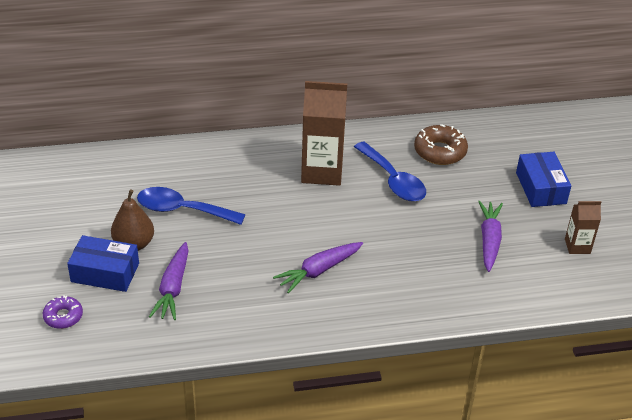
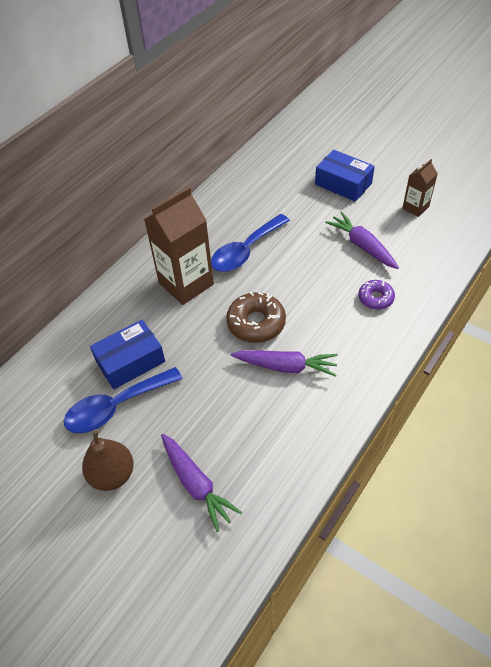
camera: 40 degrees left, 10 degrees up
purple donut [43,295,83,329] -> purple donut moved to [359,280,395,310]
blue box [67,235,139,292] -> blue box moved to [90,320,165,389]
purple carrot [273,242,363,293] -> purple carrot turned 90 degrees counterclockwise [231,350,338,377]
blue spoon [354,142,426,202] -> blue spoon turned 120 degrees clockwise [211,214,290,272]
brown donut [414,124,468,165] -> brown donut moved to [226,292,286,343]

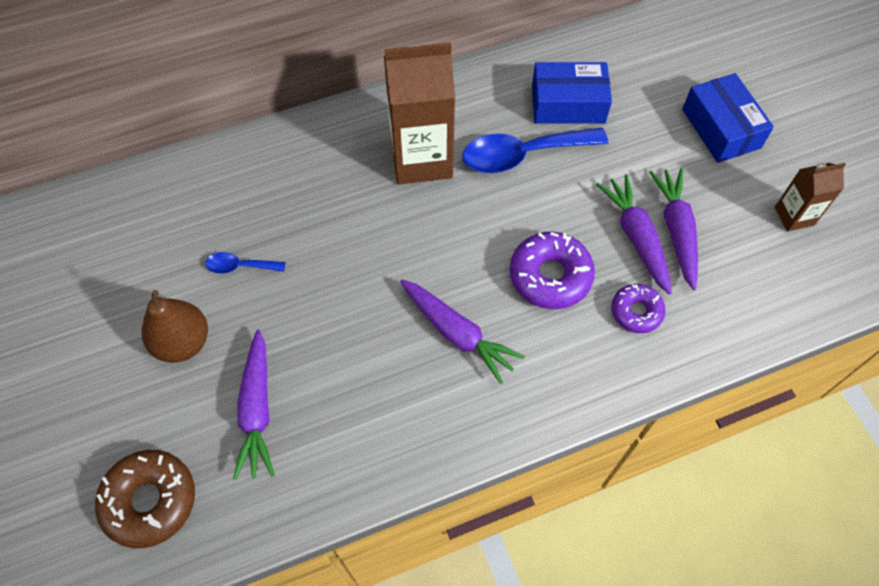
camera: 30 degrees right, 10 degrees up
blue spoon [64,367,183,433] -> blue spoon [205,252,285,274], size x0.49
blue box [90,320,165,389] -> blue box moved to [532,62,612,123]
brown donut [226,292,286,343] -> brown donut moved to [95,450,195,548]
none -> purple donut [510,232,595,309]
none -> purple carrot [596,174,672,295]

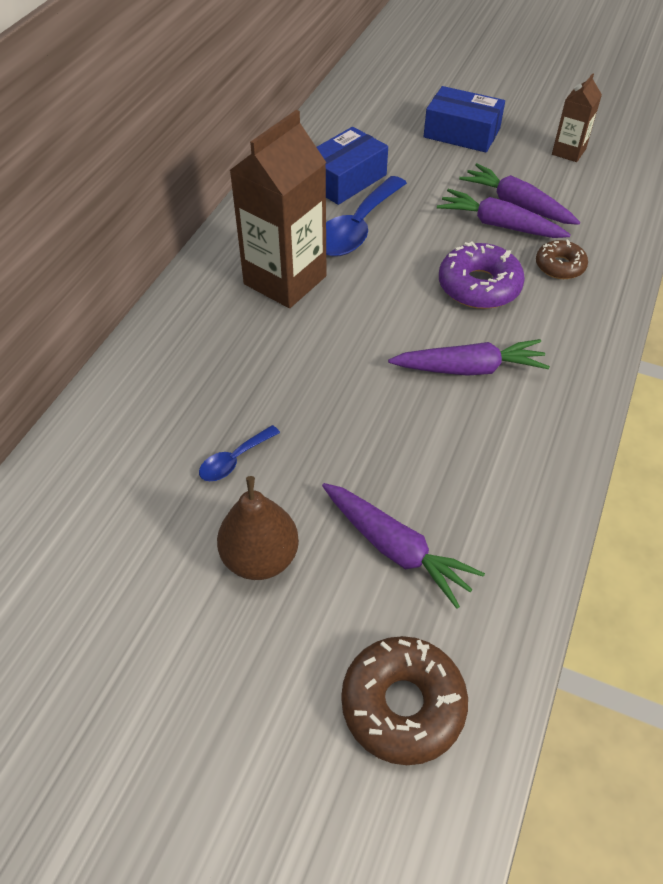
camera: 45 degrees left, 10 degrees down
purple donut [611,284,666,333] -> brown donut [536,240,588,279]

